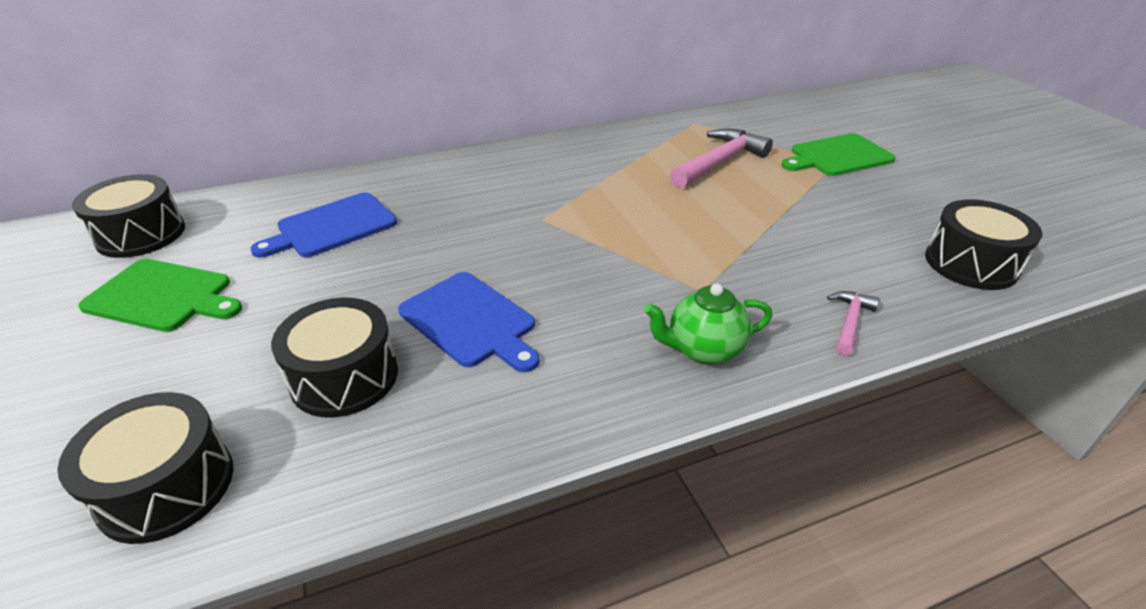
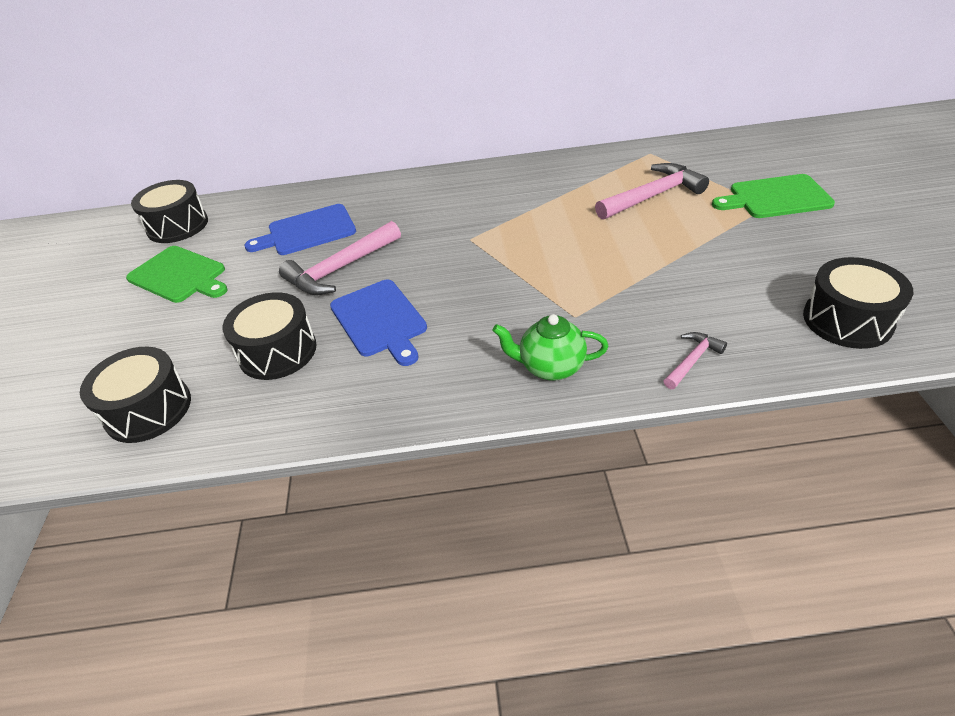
camera: 20 degrees right, 5 degrees up
none -> pink hammer [279,221,401,295]

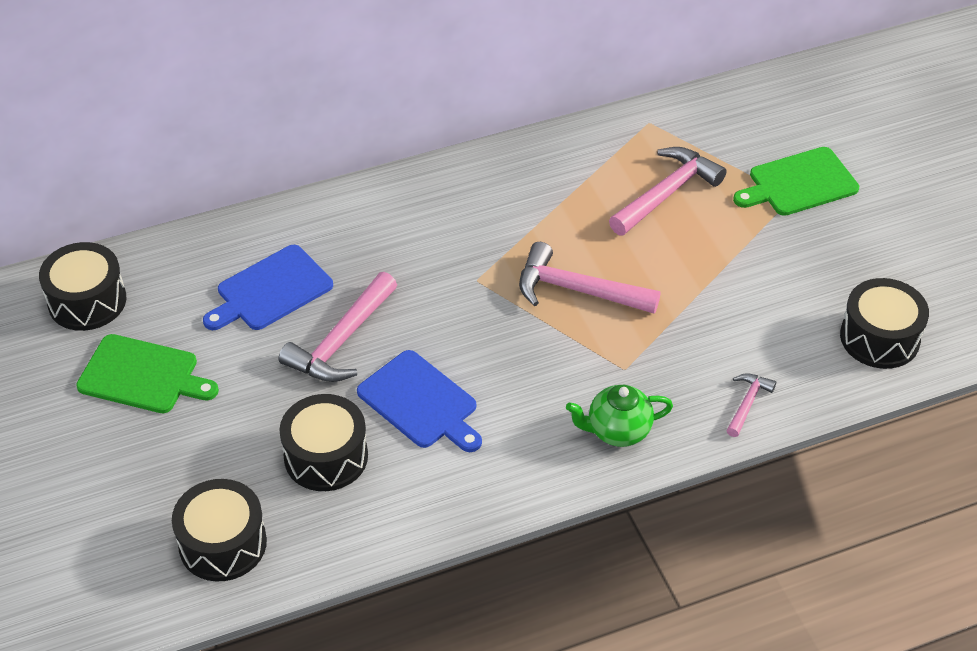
camera: 20 degrees left, 5 degrees up
none -> pink hammer [519,242,661,314]

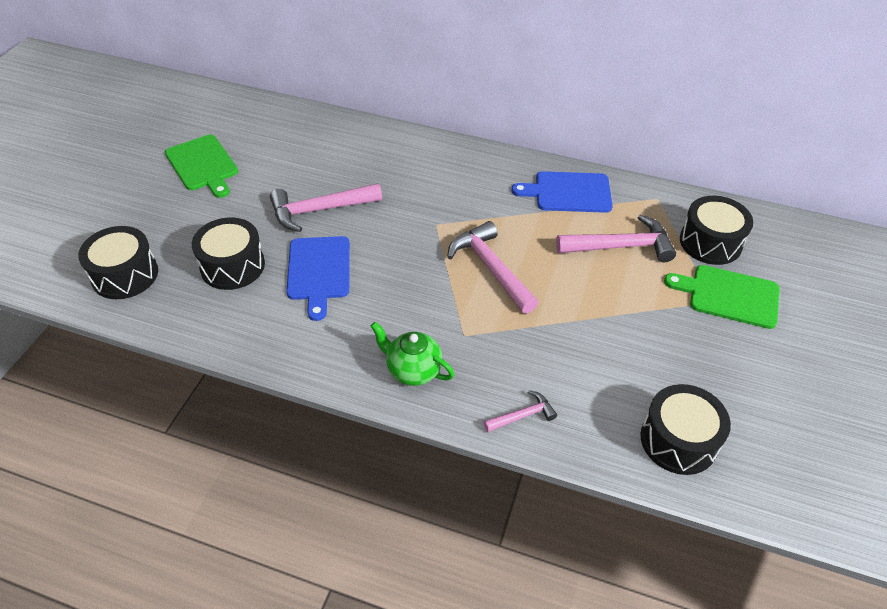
camera: 40 degrees right, 0 degrees up
black drum [39,242,126,331] -> black drum moved to [680,196,753,265]
blue cutting board [203,245,333,330] -> blue cutting board moved to [511,171,613,213]

